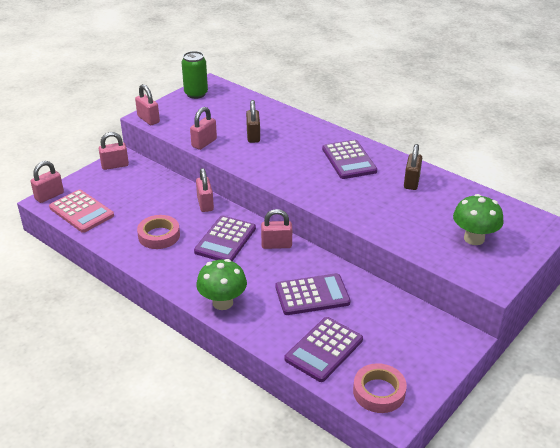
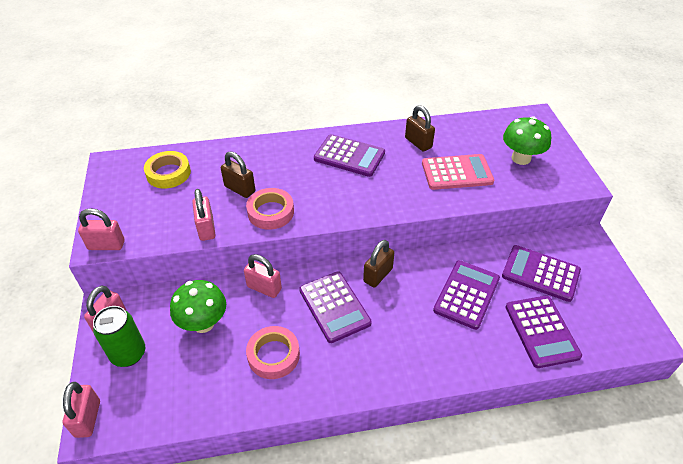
camera: 50 degrees left, 10 degrees up
pink calculator [49,189,114,233] -> pink calculator moved to [422,154,494,190]
green can [182,51,208,99] -> green can moved to [93,306,145,367]
green mushroom [196,259,247,310] -> green mushroom moved to [170,280,226,333]
pink padlock [261,209,292,249] -> brown padlock [363,240,394,288]
pink tape [353,363,407,413] -> pink tape moved to [246,188,294,230]
none -> yellow tape [144,151,191,189]
none -> purple calculator [502,245,581,302]

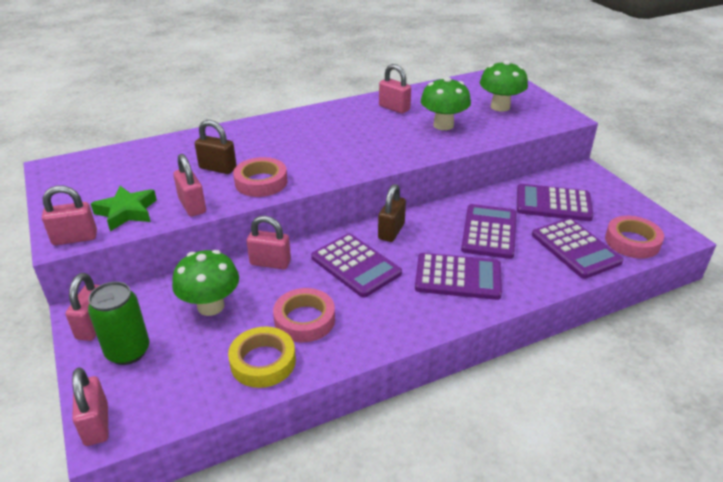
camera: 15 degrees left, 10 degrees down
yellow tape [144,151,191,189] -> yellow tape moved to [228,327,296,388]
purple calculator [314,134,385,177] -> purple calculator moved to [415,253,502,300]
brown padlock [405,105,435,152] -> pink padlock [379,64,411,114]
pink calculator [422,154,494,190] -> green mushroom [421,77,471,130]
none -> green star [91,186,157,231]
none -> pink tape [605,216,664,259]

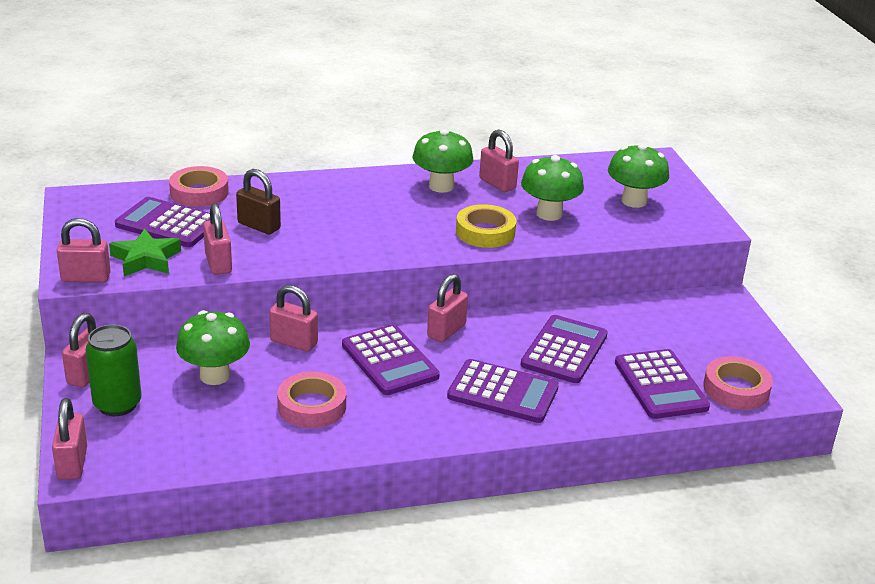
camera: 10 degrees right, 5 degrees down
yellow tape [228,327,296,388] -> yellow tape moved to [456,204,516,248]
pink tape [233,157,287,197] -> pink tape moved to [169,166,229,207]
brown padlock [378,184,406,242] -> pink padlock [427,274,468,342]
purple calculator [517,184,593,221] -> purple calculator moved to [115,197,210,247]
none -> green mushroom [413,129,473,193]

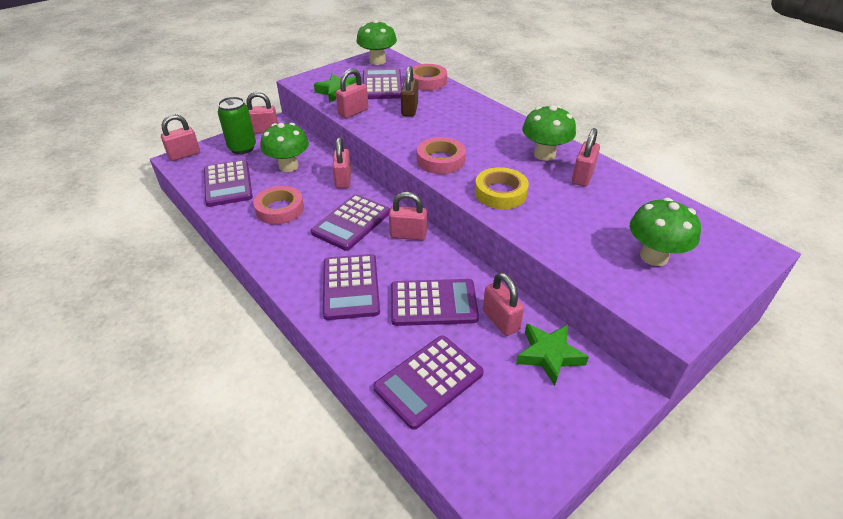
camera: 65 degrees right, 10 degrees up
pink padlock [57,218,111,283] -> pink padlock moved to [483,272,524,336]
green mushroom [521,155,584,221] -> green mushroom moved to [356,19,397,65]
pink tape [703,356,773,410] -> pink tape moved to [417,137,466,174]
none -> purple calculator [204,160,253,207]
none -> green star [516,324,589,386]

